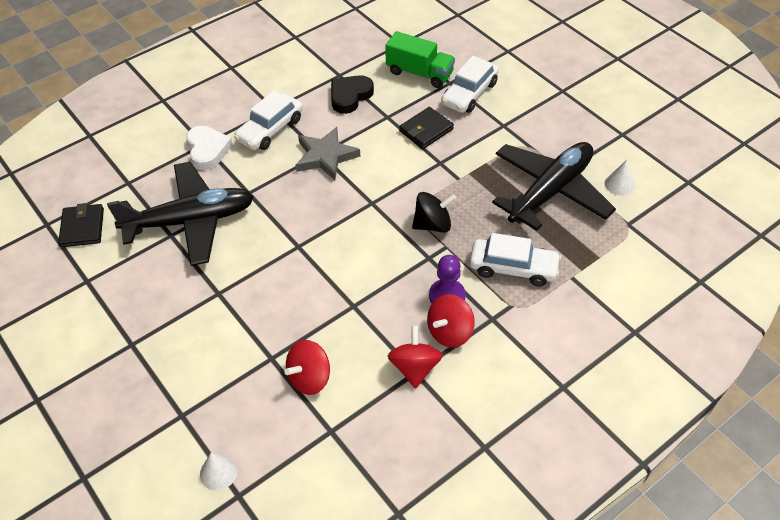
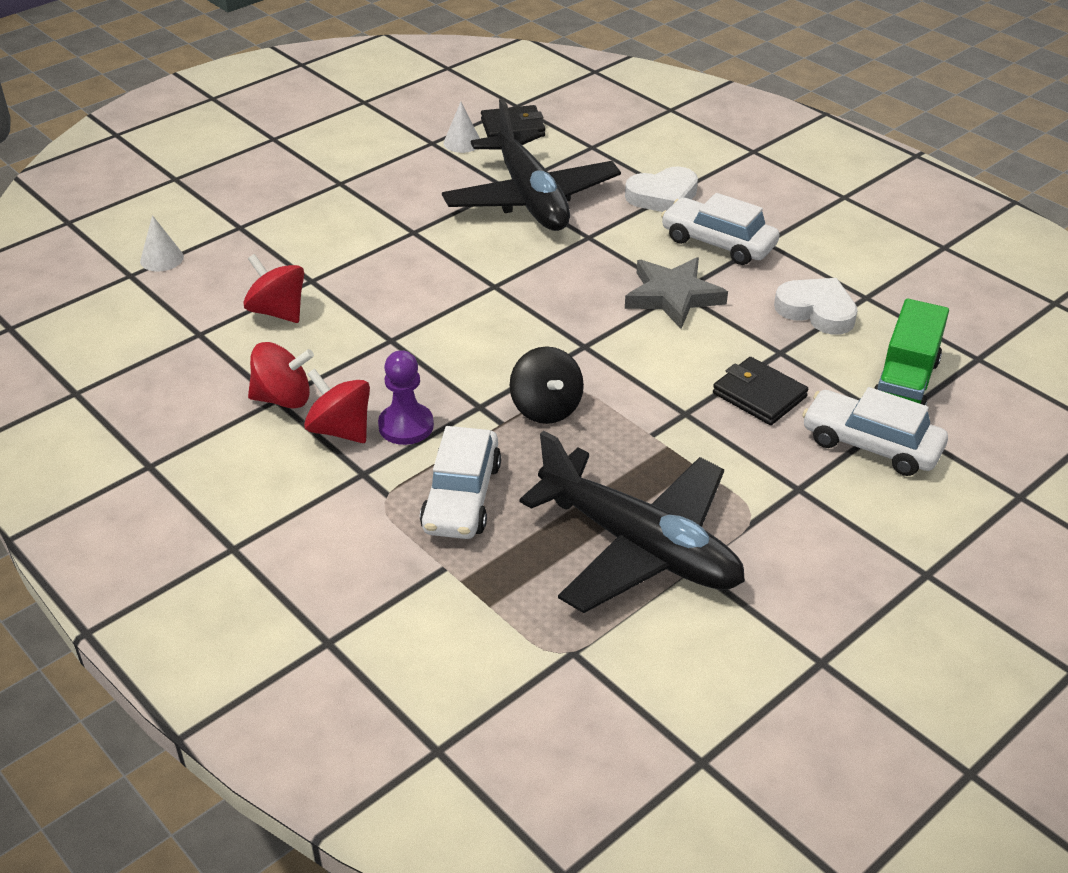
camera: 85 degrees right, 10 degrees down
black heart [331,75,374,114] -> white heart [774,278,858,335]
white cone [605,160,635,196] -> white cone moved to [444,102,480,153]

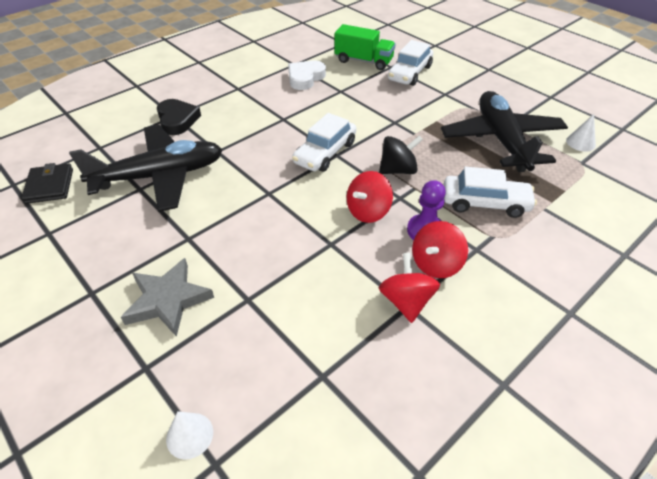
camera: 90 degrees left, 5 degrees up
red spinning top [244,254,304,323] -> red spinning top moved to [347,171,393,223]
white cone [444,102,480,153] -> white cone moved to [566,114,596,152]
black plane [519,431,745,613] -> black plane turned 45 degrees counterclockwise [441,91,568,172]
white heart [625,166,698,212] -> black heart [157,99,201,135]
grey star [625,257,728,329] -> grey star moved to [121,258,214,337]
white car [661,193,780,265] -> white car moved to [292,113,356,172]
black wallet [713,357,808,425] -> none

